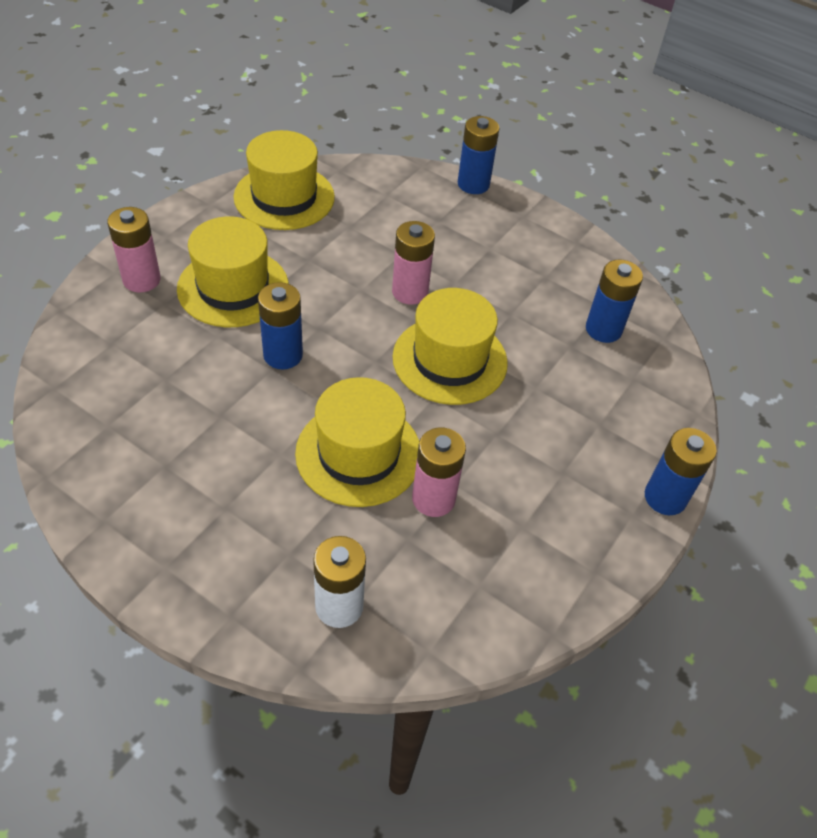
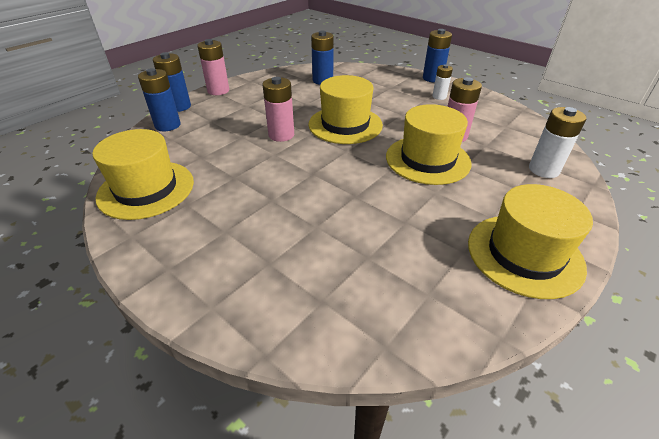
camera: 80 degrees left, 10 degrees down
pink battery [107,207,161,292] -> pink battery moved to [197,39,229,95]
yellow hat [177,217,289,327] -> yellow hat moved to [468,184,593,299]
blue battery [258,282,303,370] -> blue battery moved to [138,68,181,131]
none -> white battery [432,64,453,100]

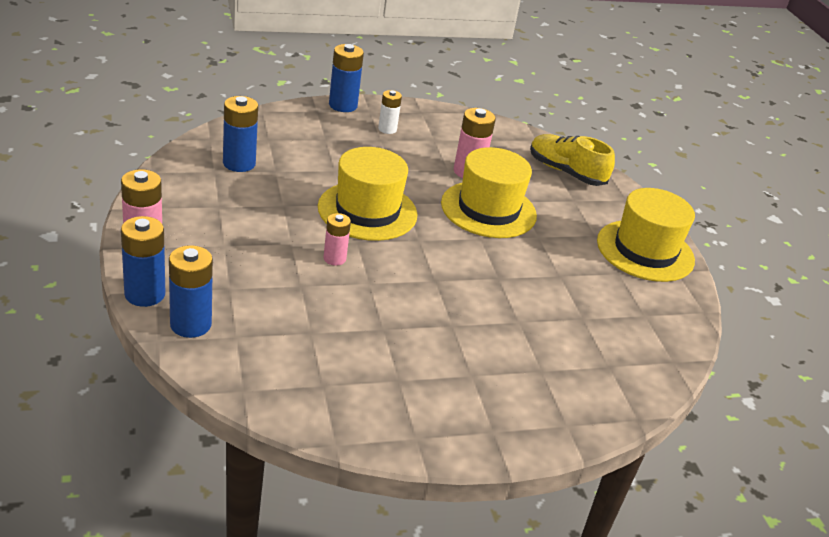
camera: 60 degrees left, 5 degrees down
yellow hat [92,129,194,220] -> none
pink battery [263,77,294,142] -> pink battery [323,213,351,266], size x0.63
white battery [529,107,586,178] -> yellow shoe [530,134,615,186]

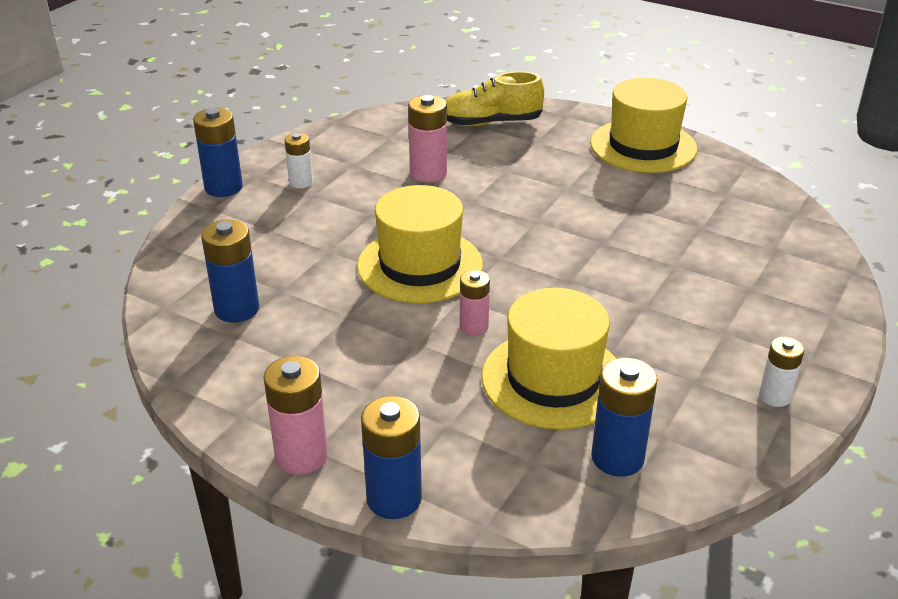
camera: 40 degrees left, 0 degrees up
blue battery [169,245,213,338] -> blue battery moved to [591,358,658,477]
yellow hat [441,147,537,238] -> yellow hat moved to [482,288,617,429]
none -> white battery [759,337,804,407]

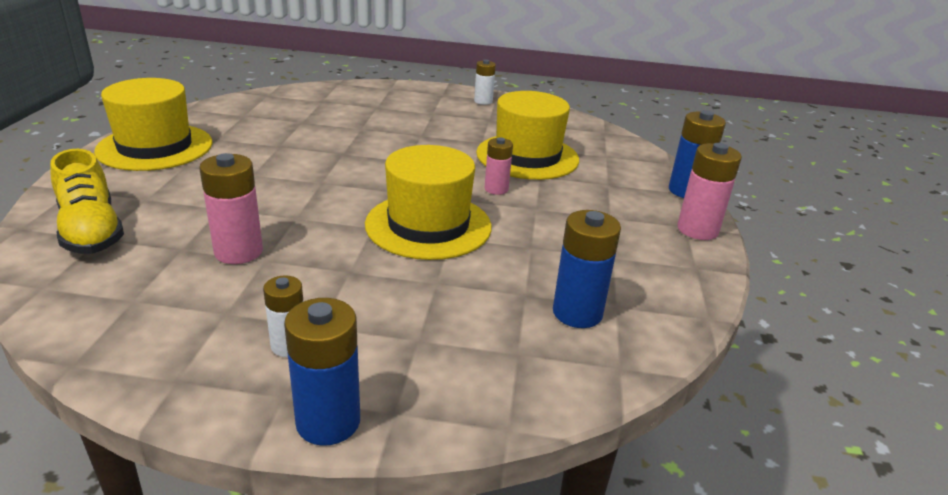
camera: 115 degrees left, 5 degrees down
blue battery [591,358,658,477] -> none

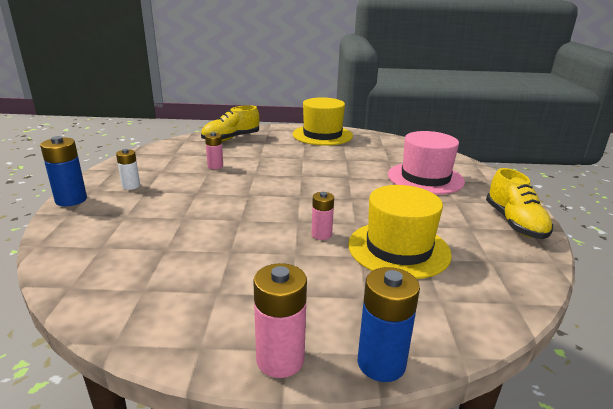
camera: 85 degrees right, 5 degrees down
pink battery [199,153,263,264] -> pink battery [205,132,223,169], size x0.63
yellow hat [365,145,492,260] -> none
white battery [474,60,496,105] -> yellow shoe [486,168,553,239]
blue battery [553,210,621,328] -> none
none -> pink hat [388,131,465,195]

